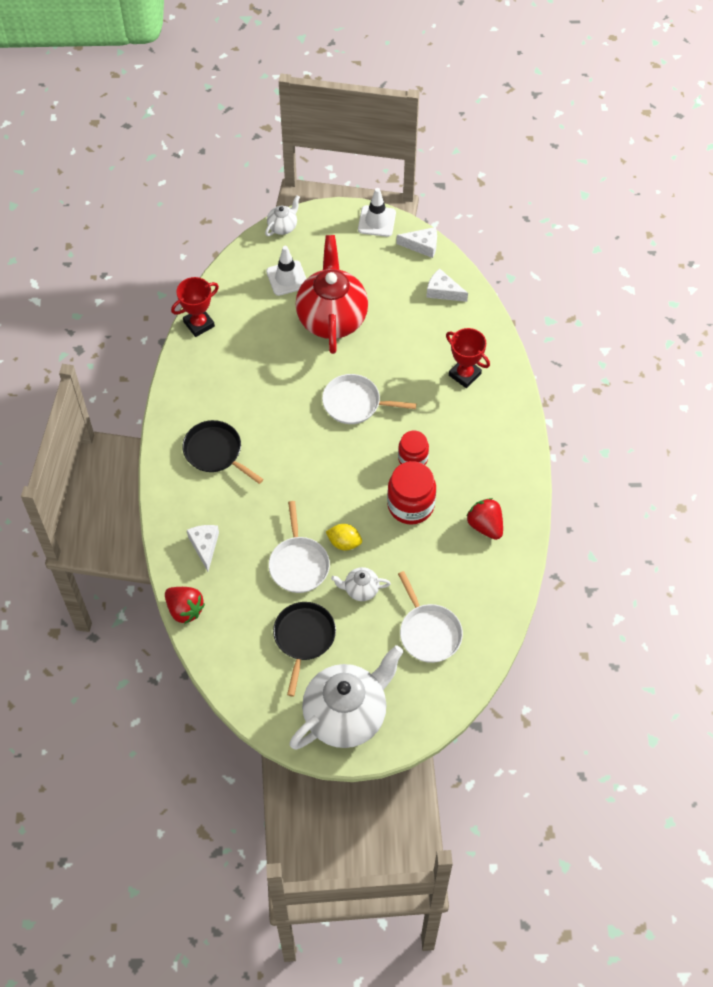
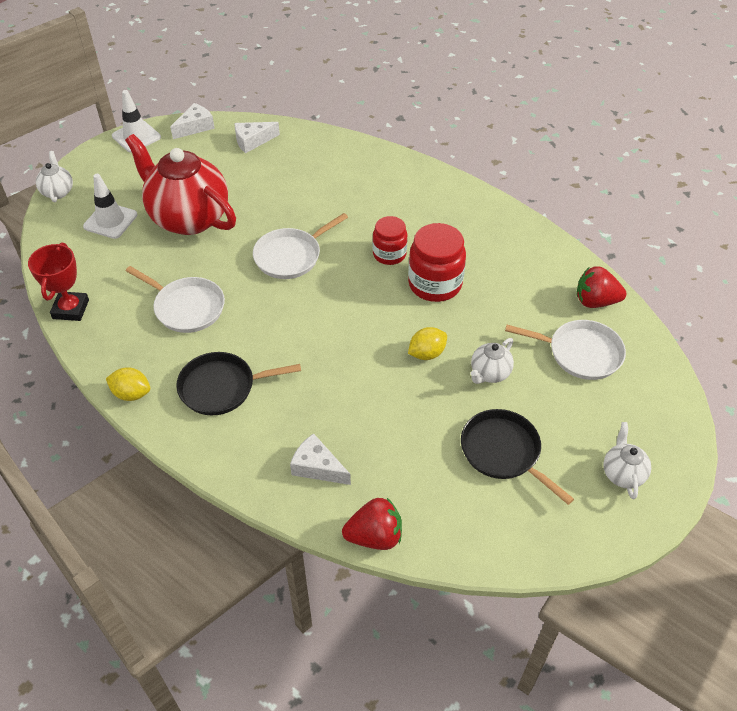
camera: 50 degrees left, 10 degrees down
white pan [269,501,330,593] -> white pan moved to [126,266,225,333]
white teapot [290,645,403,750] -> white teapot [603,422,651,499], size x0.44
red trophy [446,328,490,388] -> none
red strawberry [466,498,503,540] -> red strawberry moved to [577,266,627,308]
none -> yellow lemon [106,367,150,401]

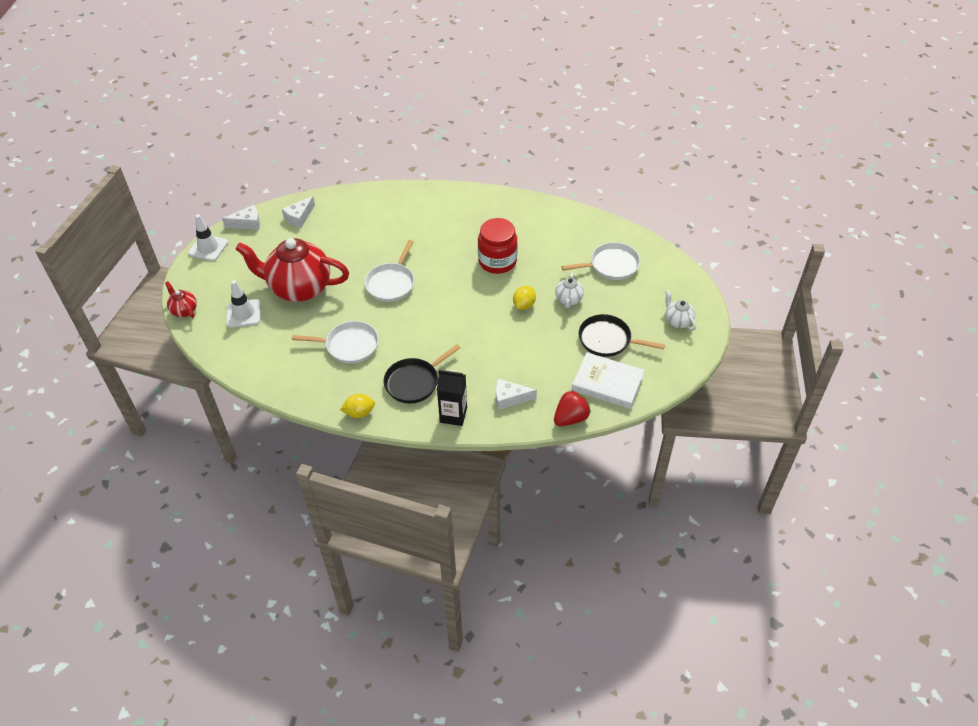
camera: 30 degrees left, 0 degrees up
red trophy [28,242,89,321] -> none
white teapot [36,151,73,202] -> red teapot [165,281,197,318]
white cheese [170,103,215,139] -> white cheese turned 60 degrees clockwise [222,205,260,230]
red jar [373,216,407,265] -> none
red strawberry [577,266,627,308] -> none
none -> black carton [437,370,467,426]
none -> white book [572,352,645,409]

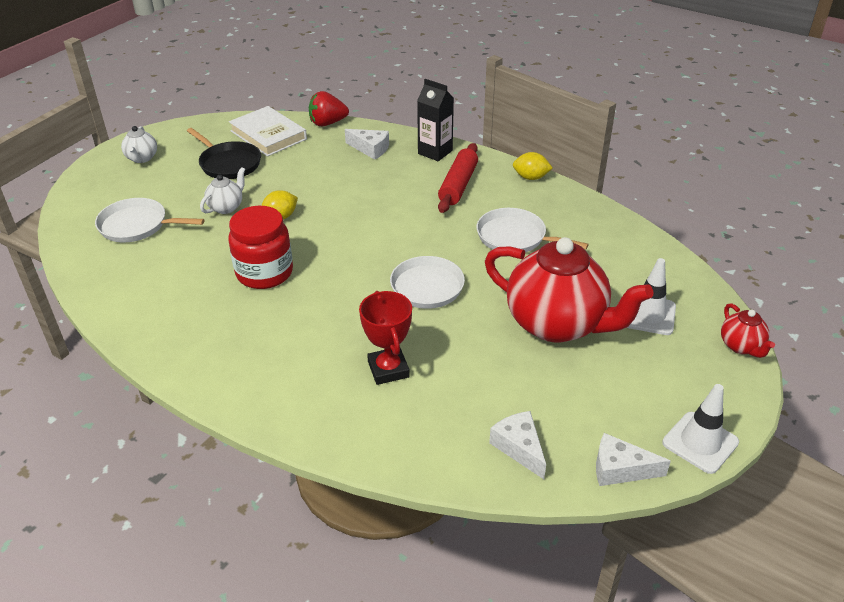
camera: 155 degrees left, 10 degrees down
white cheese [282,196,315,228] -> white cheese turned 90 degrees counterclockwise [489,411,546,479]
black pan [383,344,460,403] -> red rolling pin [438,143,478,213]
none -> red trophy [359,291,412,385]

